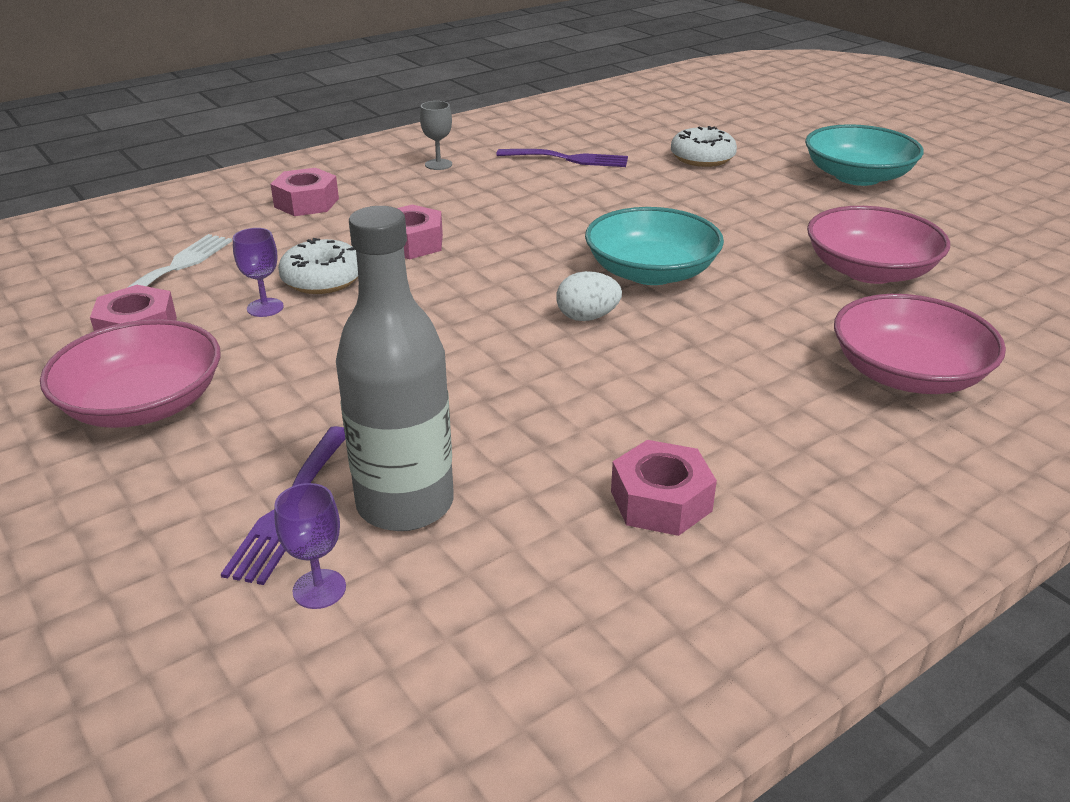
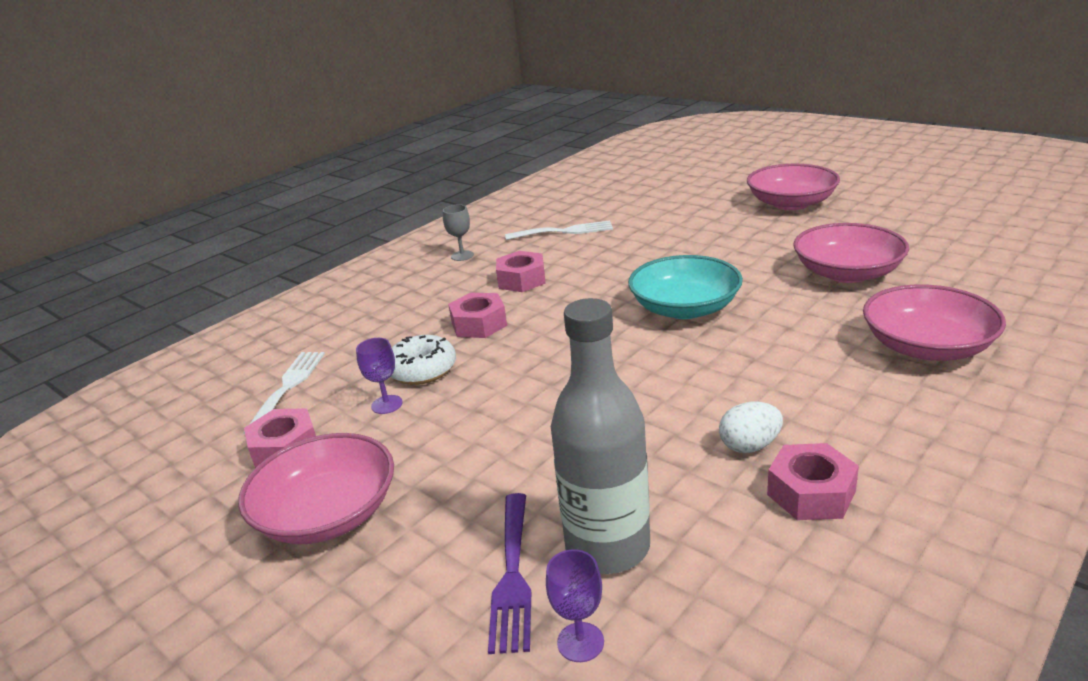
camera: 10 degrees left, 5 degrees down
pink nut [270,168,339,216] -> pink nut moved to [496,251,546,292]
purple fork [496,149,628,167] -> white fork [505,221,613,240]
white egg [556,271,622,321] -> white egg moved to [719,402,783,453]
white donut [671,126,737,167] -> none
turquoise bowl [805,124,924,186] -> pink bowl [747,164,840,210]

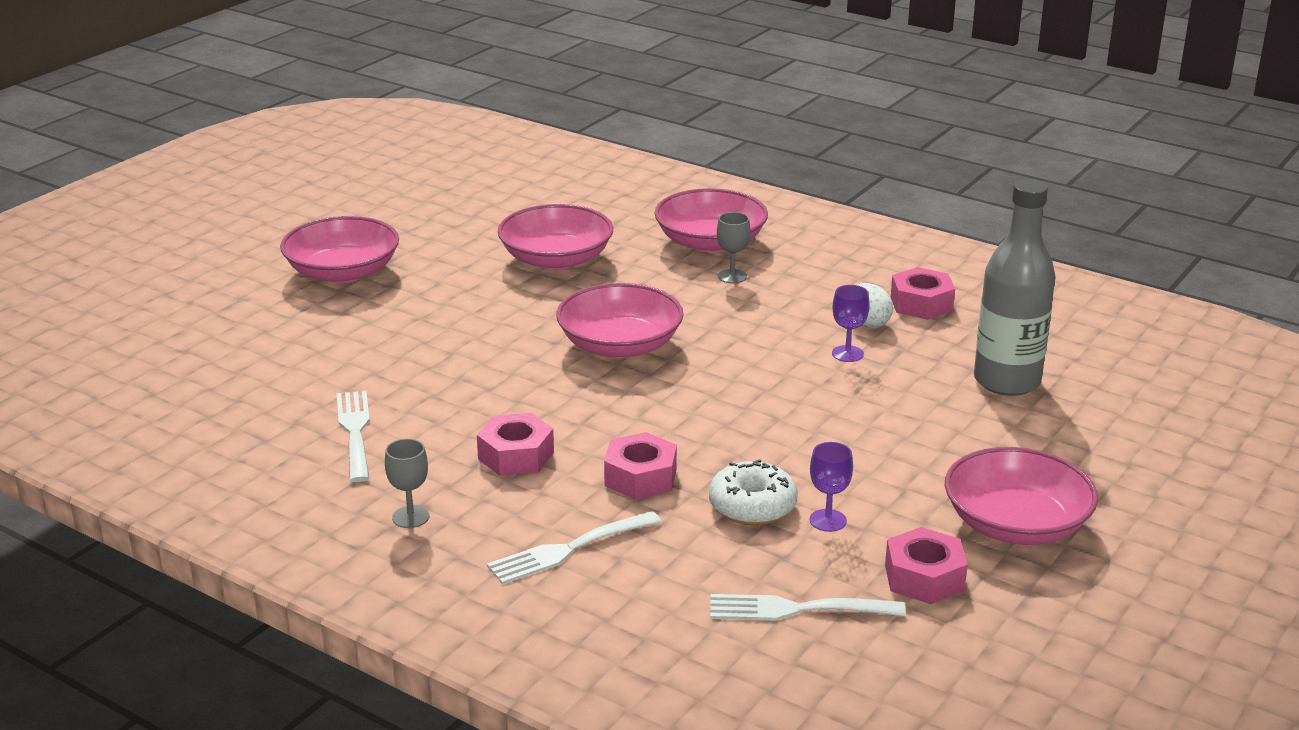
camera: 100 degrees left, 0 degrees up
purple fork [488,493,531,654] -> none
purple goblet [546,549,604,662] -> purple goblet moved to [832,285,870,362]
turquoise bowl [628,255,743,319] -> pink bowl [556,283,684,358]
none -> white fork [487,511,661,584]
none -> grey goblet [717,212,750,283]

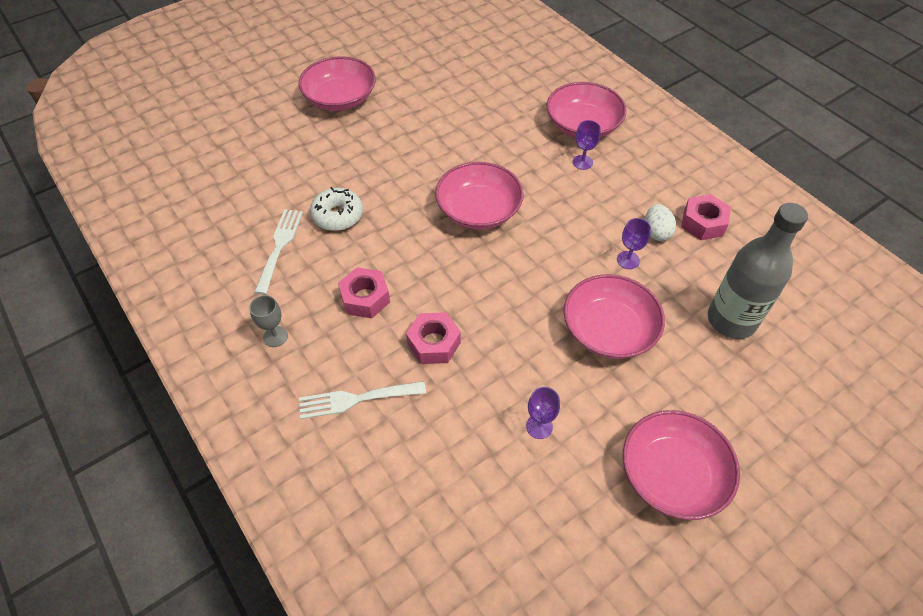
camera: 20 degrees right, 25 degrees up
pink bowl [498,204,613,270] -> pink bowl moved to [564,274,665,359]
white donut [709,459,798,525] -> white donut moved to [310,187,363,231]
white fork [710,594,906,621] -> none
grey goblet [717,212,750,283] -> purple goblet [573,120,601,170]
pink nut [885,527,968,604] -> none

